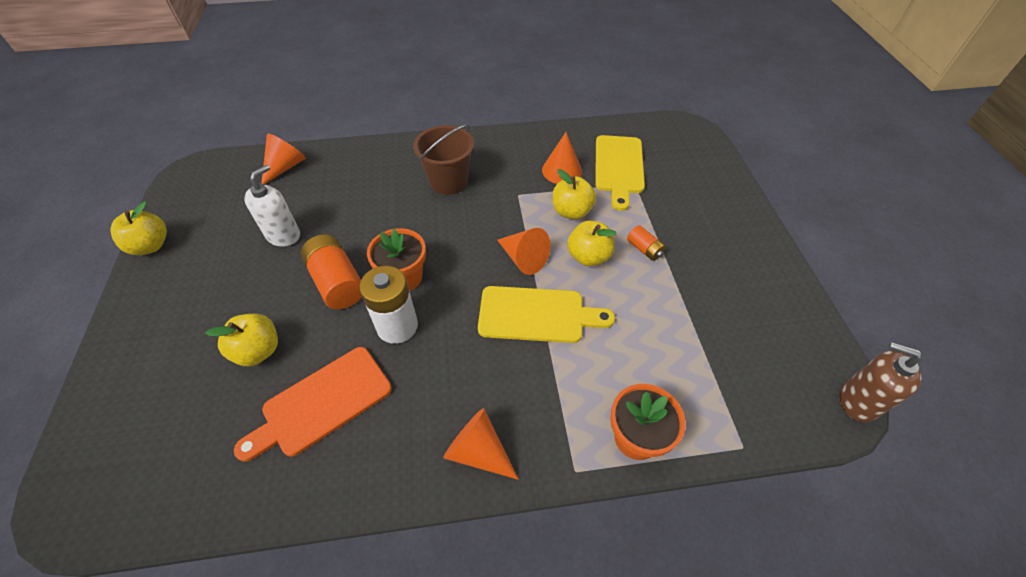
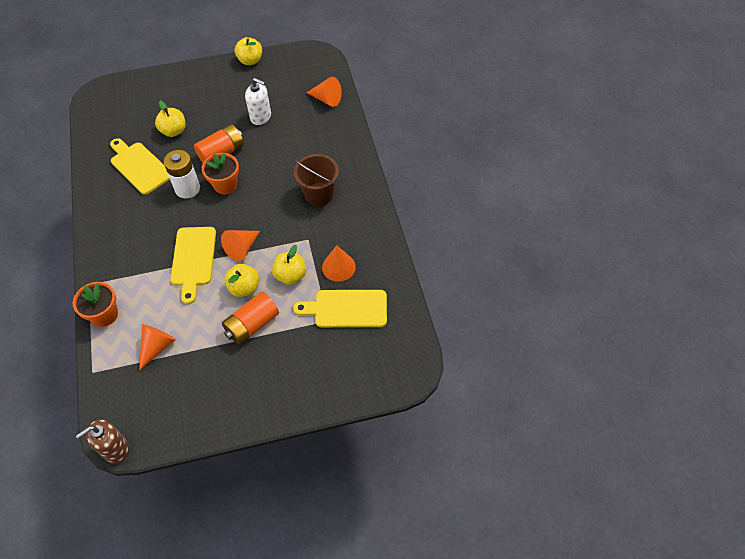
camera: 85 degrees right, 5 degrees up
orange cutting board [234,347,392,462] -> yellow cutting board [110,138,170,195]
orange cone [443,408,519,480] -> orange cone moved to [139,324,176,370]
orange battery [627,225,666,261] -> orange battery [222,292,279,345], size x1.91
brown soap dispenser [839,342,923,422] -> brown soap dispenser turned 150 degrees counterclockwise [76,420,129,464]

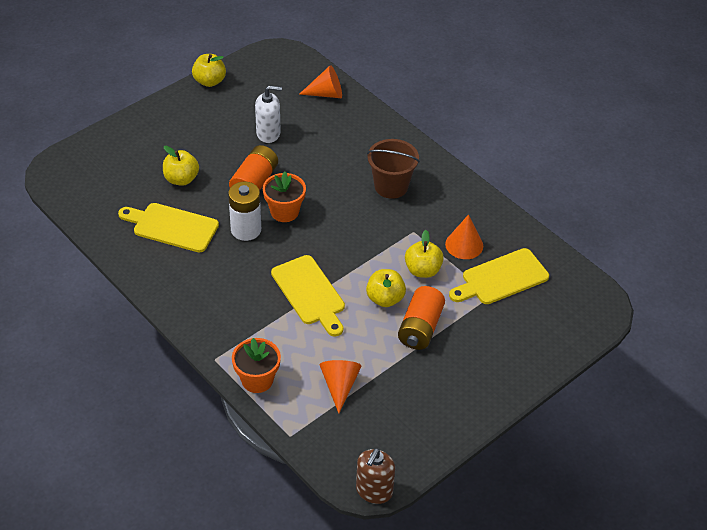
camera: 30 degrees left, 10 degrees down
orange cone [221,230,260,261] -> none

